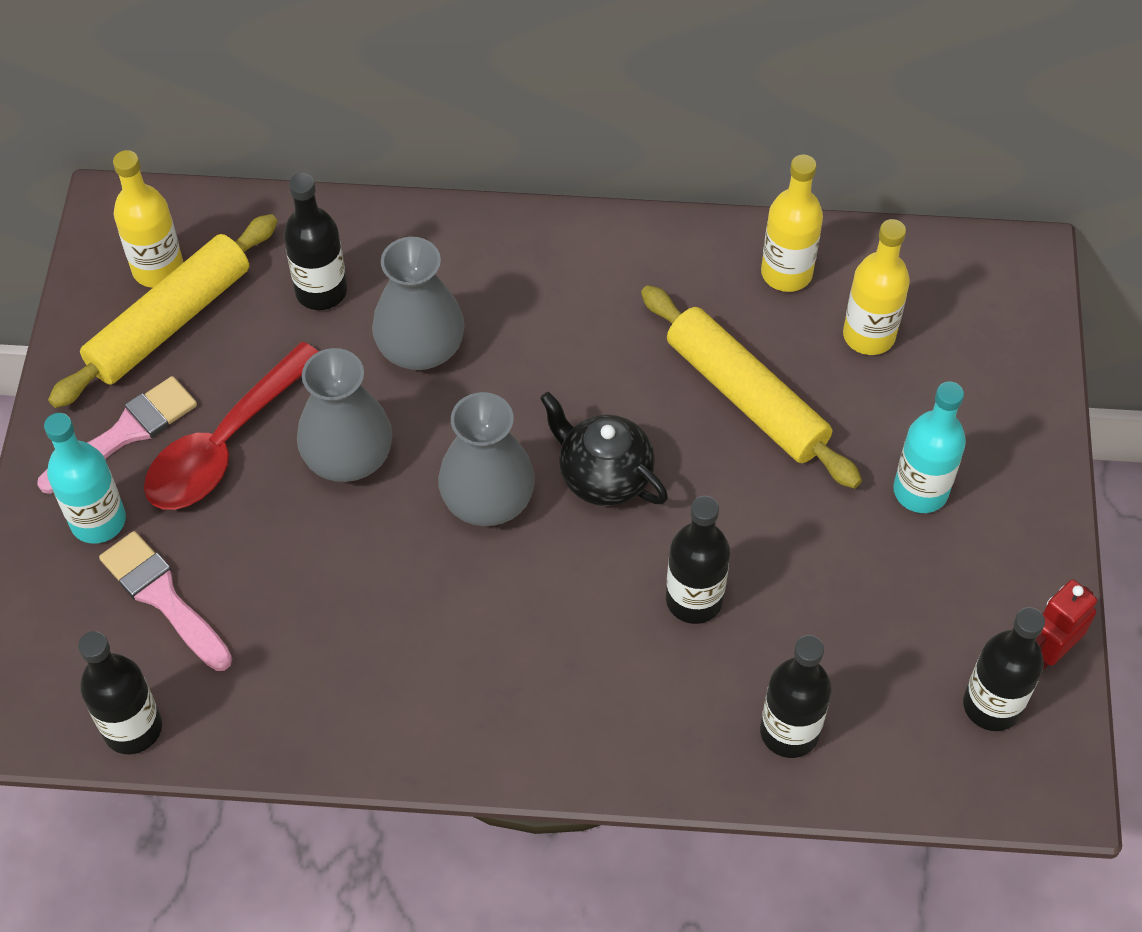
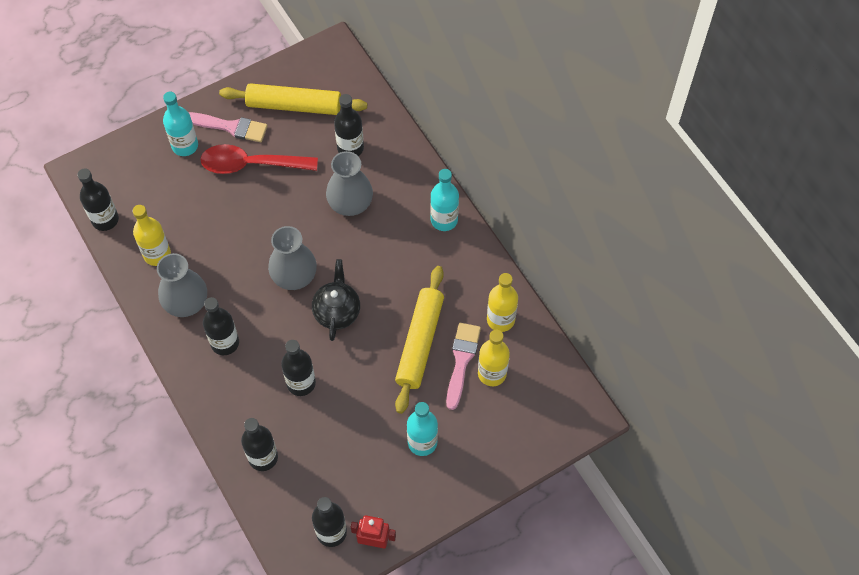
camera: 55 degrees right, 5 degrees up
pink brush [99,531,232,671] -> pink brush moved to [446,323,481,410]
yellow bottle [113,150,183,288] -> yellow bottle moved to [133,205,171,266]
grey vase [297,348,392,482] -> grey vase moved to [157,253,207,317]
none -> black bottle [203,297,239,355]
none -> turquoise bottle [430,169,459,231]

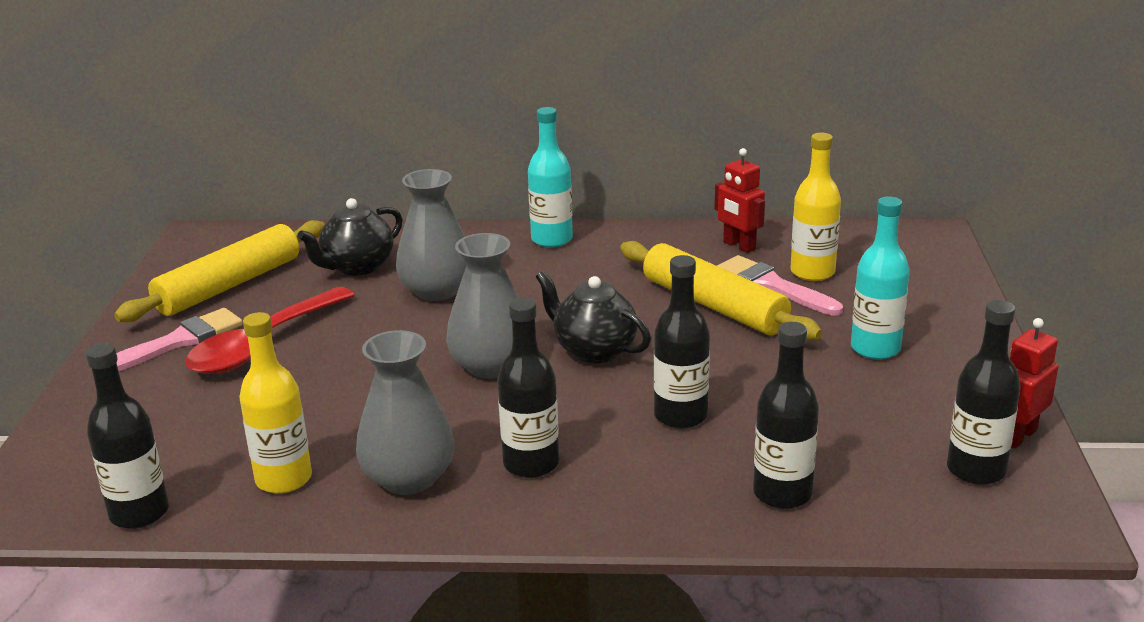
camera: 55 degrees left, 35 degrees down
turquoise bottle [163,92,198,156] -> none
black bottle [334,94,364,156] -> black teapot [297,198,403,276]
yellow bottle [487,273,518,332] -> red robot [715,148,765,253]

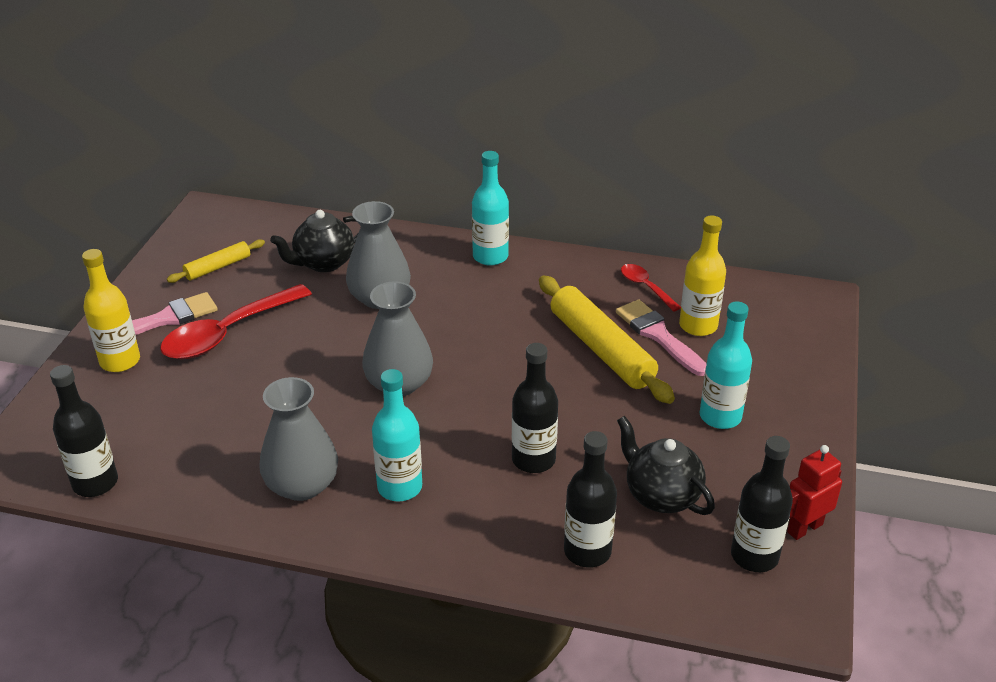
camera: 10 degrees right, 10 degrees up
yellow rolling pin [114,220,325,322] -> yellow rolling pin [167,239,265,283], size x0.53
yellow bottle [239,312,312,494] -> yellow bottle moved to [82,249,140,372]
black bottle [497,297,559,478] -> turquoise bottle [372,369,422,501]
black teapot [536,271,651,363] -> black teapot moved to [617,416,715,515]
red robot [715,148,765,253] -> red spoon [621,264,681,312]

